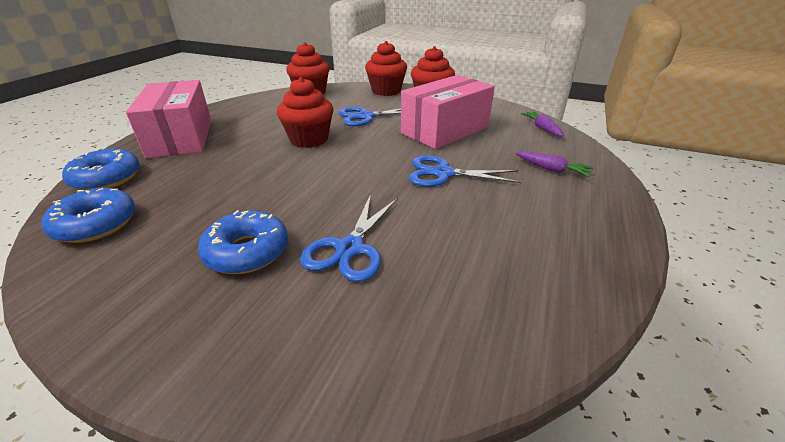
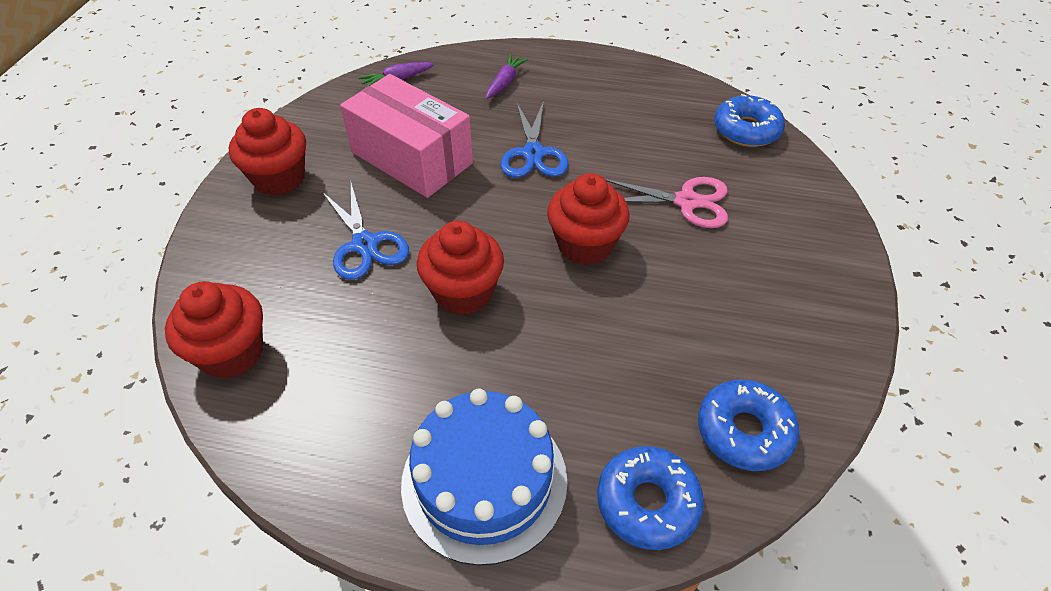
camera: 100 degrees left, 15 degrees up
pink box [126,80,211,158] -> blue cake [401,388,567,566]
blue donut [198,210,288,274] -> blue donut moved to [714,94,785,147]
blue scissors [300,194,398,282] -> pink scissors [605,177,728,228]
red cupcake [365,41,407,96] -> red cupcake moved to [547,173,630,265]

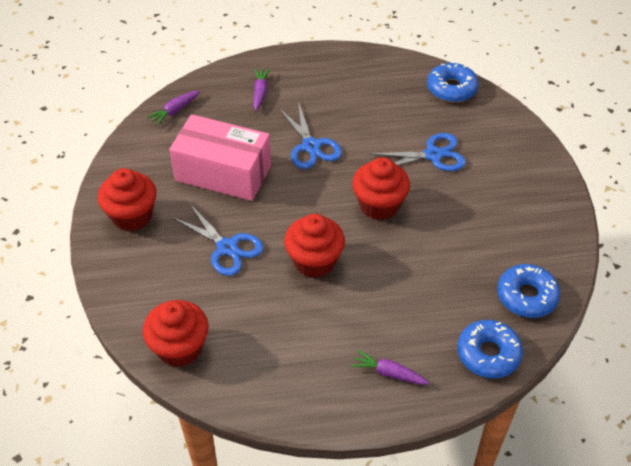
camera: 20 degrees left, 0 degrees up
blue cake [401,388,567,566] -> purple carrot [351,350,429,385]
pink scissors [605,177,728,228] -> blue scissors [369,133,466,171]

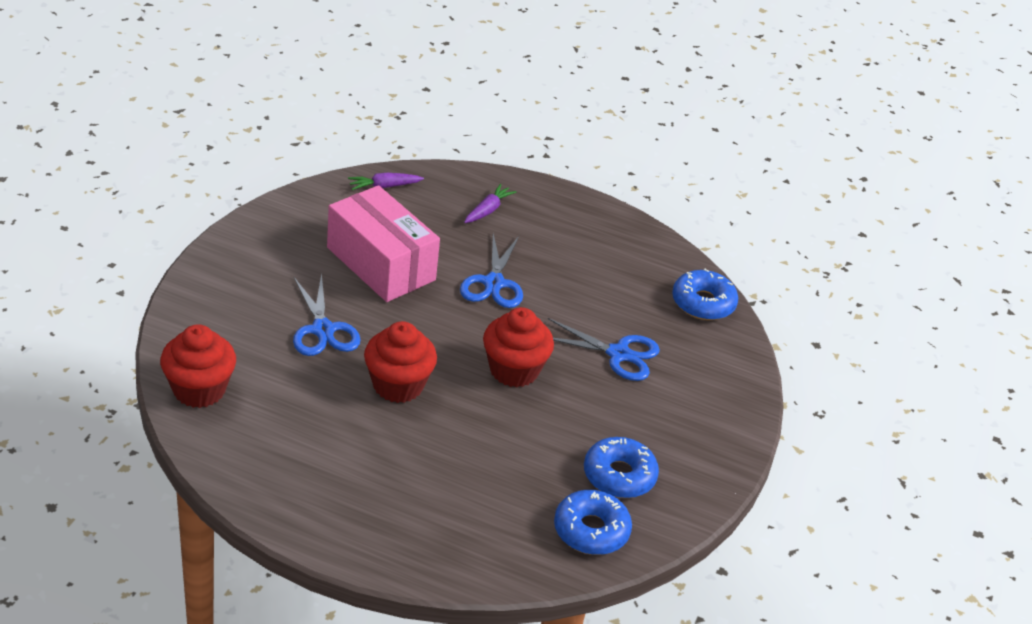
camera: 25 degrees right, 10 degrees down
red cupcake [98,168,157,231] -> none
purple carrot [351,350,429,385] -> none
blue donut [457,320,523,378] -> blue donut moved to [584,437,659,498]

